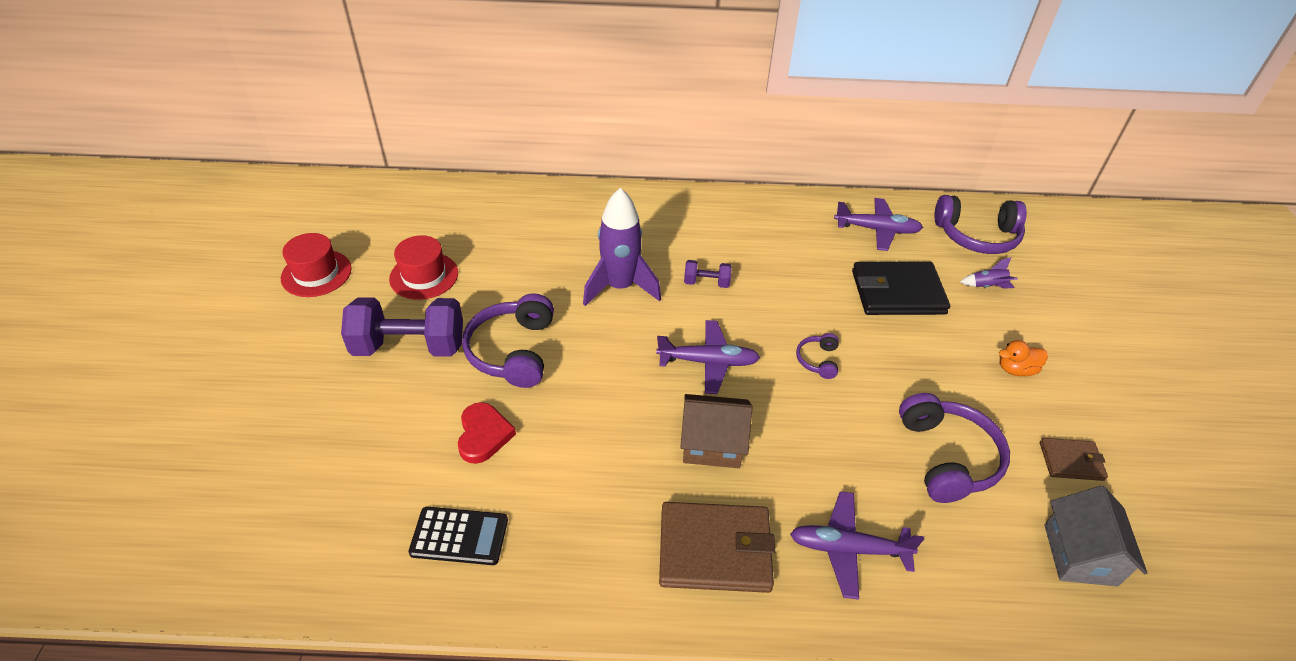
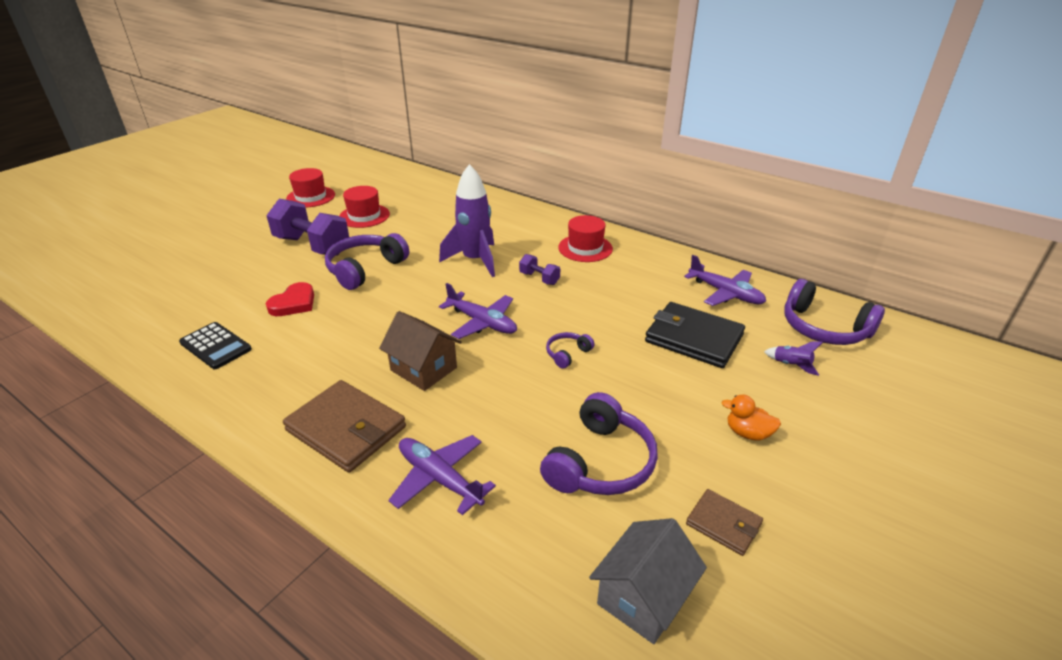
camera: 35 degrees right, 10 degrees down
none -> red hat [558,215,613,262]

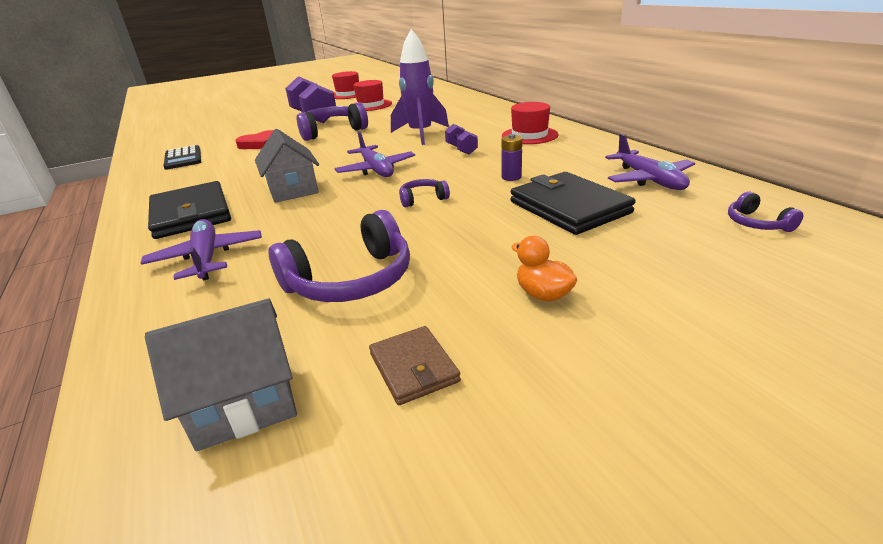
camera: 30 degrees right, 5 degrees down
brown wallet [283,380,406,473] -> black wallet [148,181,231,239]
brown house [379,311,462,391] -> grey house [255,129,319,203]
purple rocket [764,342,823,376] -> none
purple headphones [784,279,885,345] -> purple headphones [728,191,803,232], size x0.49
none -> purple battery [501,134,522,181]

